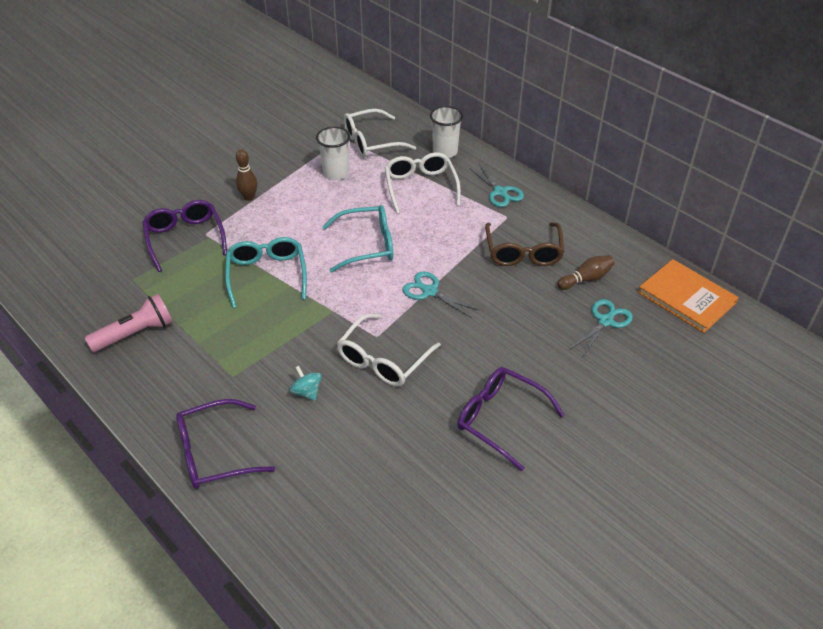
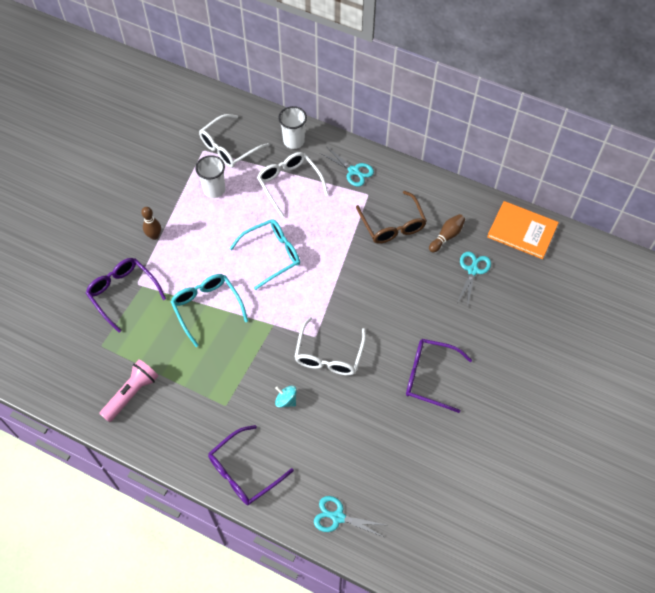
camera: 20 degrees left, 15 degrees up
turquoise scissors [402,272,480,318] -> turquoise scissors moved to [314,496,385,537]

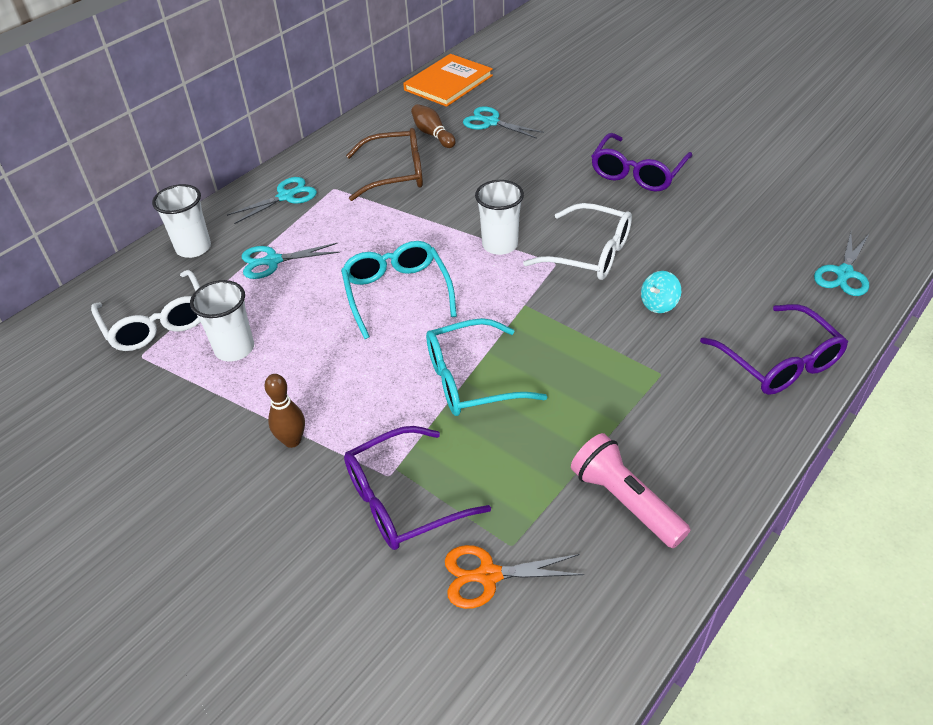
camera: 75 degrees left, 15 degrees down
white glasses [257,152,328,218] -> turquoise scissors [242,243,340,279]
none -> orange scissors [445,545,584,609]
none -> white cup [475,180,524,255]

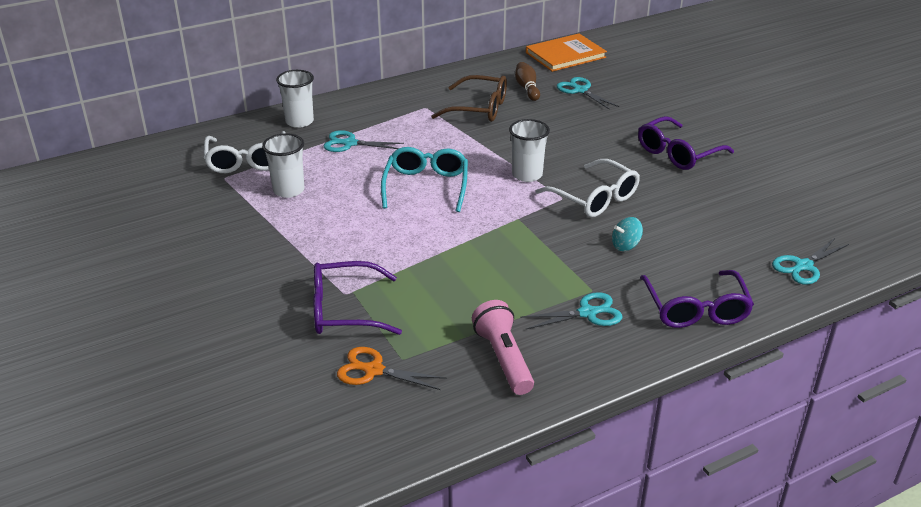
camera: 20 degrees right, 10 degrees down
turquoise scissors [227,177,317,224] -> turquoise scissors moved to [520,292,622,330]
brown bowling pin [264,374,305,448] -> none
turquoise glasses [426,318,548,416] -> none

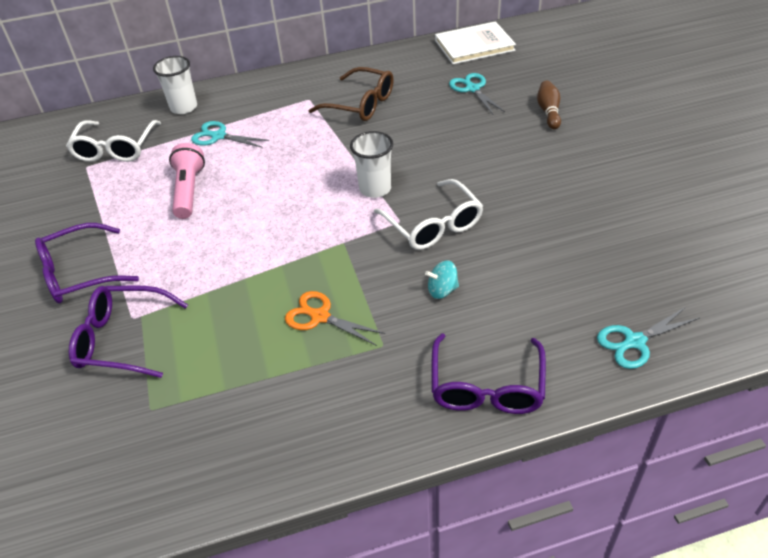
camera: 15 degrees right, 10 degrees up
white cup [262,133,304,198] -> none
orange scissors [337,347,446,390] -> orange scissors moved to [285,291,386,346]
turquoise glasses [381,147,468,212] -> none
pink flashlight [472,300,534,395] -> pink flashlight moved to [169,143,205,219]
brown bowling pin [515,62,540,101] -> brown bowling pin moved to [537,81,561,129]
turquoise scissors [520,292,622,330] -> none
orange book [526,34,607,72] -> white book [435,21,516,64]
purple glasses [638,116,734,170] -> purple glasses moved to [35,223,139,304]

